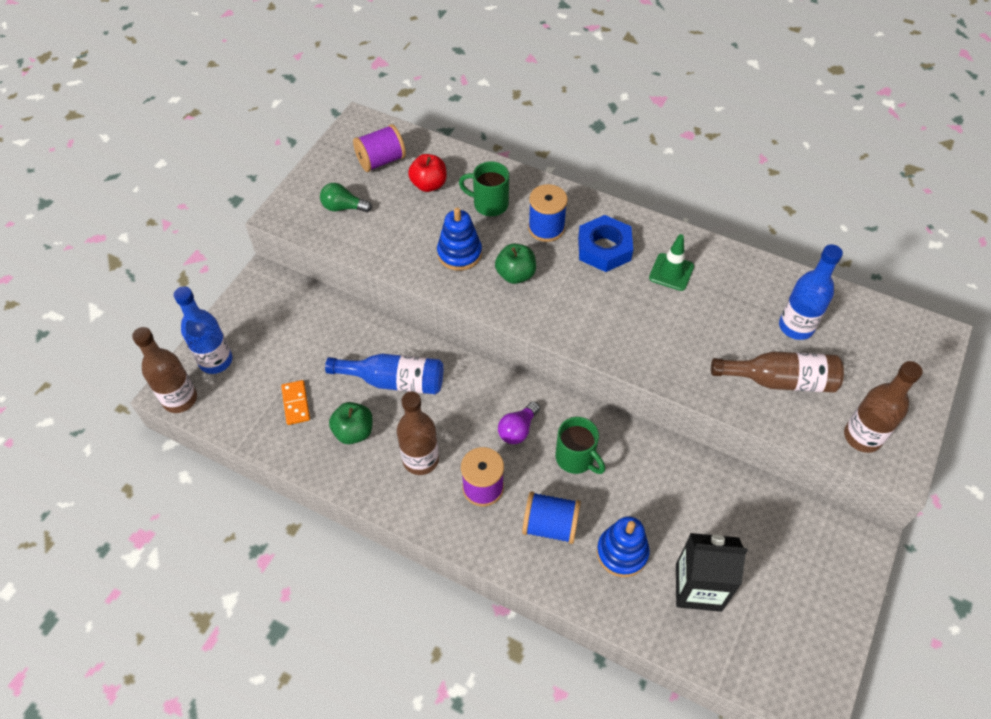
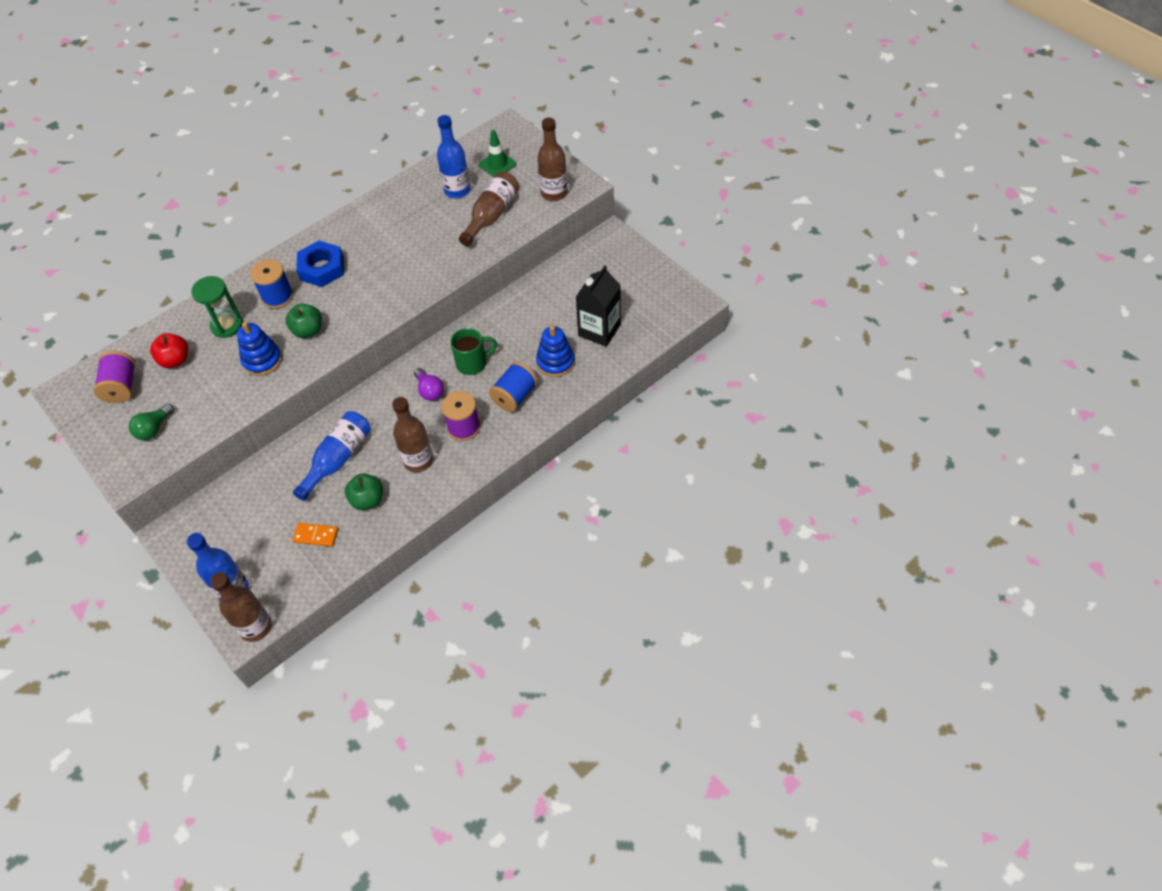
camera: 65 degrees left, 0 degrees up
green mug [459,161,509,216] -> green hourglass [191,276,243,338]
green traffic cone [649,234,694,291] -> green traffic cone moved to [479,130,516,177]

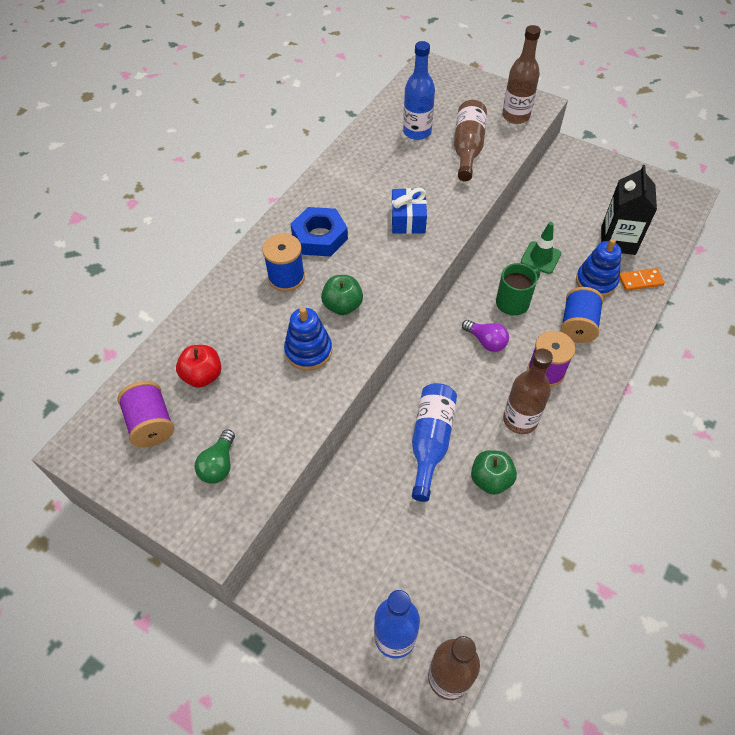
camera: 20 degrees left, 0 degrees up
green hourglass [191,276,243,338] -> none
orange domino [292,523,338,547] -> orange domino moved to [619,268,665,291]
green traffic cone [479,130,516,177] -> green traffic cone moved to [521,222,561,274]
none -> blue gift [391,188,427,234]

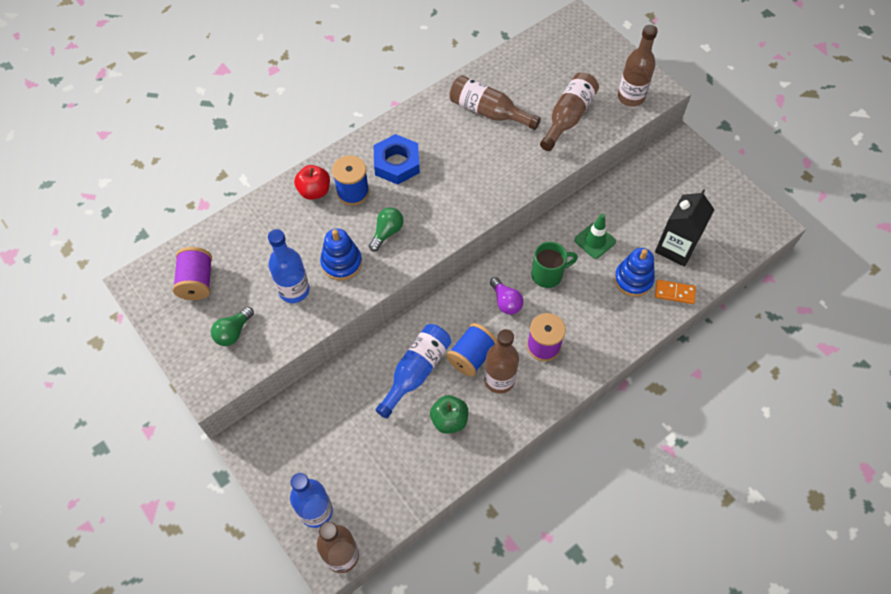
camera: 20 degrees right, 5 degrees up
red apple [176,345,221,388] -> red apple moved to [294,165,330,200]
green apple [321,275,363,315] -> green light bulb [369,207,404,251]
blue gift [391,188,427,234] -> none
blue bottle [403,41,435,140] -> blue bottle moved to [268,229,310,303]
blue spool [561,287,603,343] -> blue spool moved to [446,323,498,377]
none -> brown bottle [449,75,541,130]

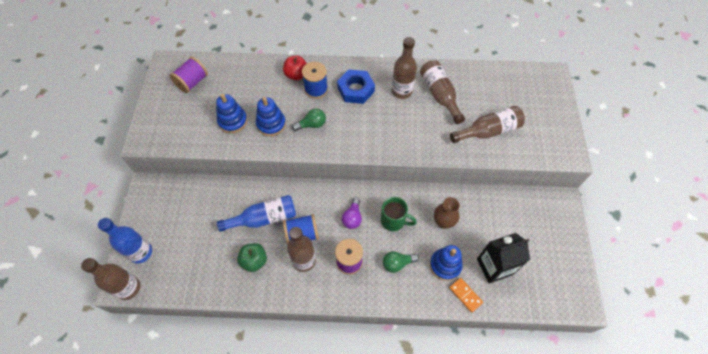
camera: 40 degrees right, 0 degrees up
green light bulb [211,307,254,346] -> green light bulb moved to [383,251,419,273]
blue bottle [268,229,310,303] -> blue stacking toy [216,94,247,133]
green traffic cone [574,214,616,259] -> brown vase [434,197,460,229]
brown bottle [618,25,658,107] -> brown bottle moved to [392,37,417,99]

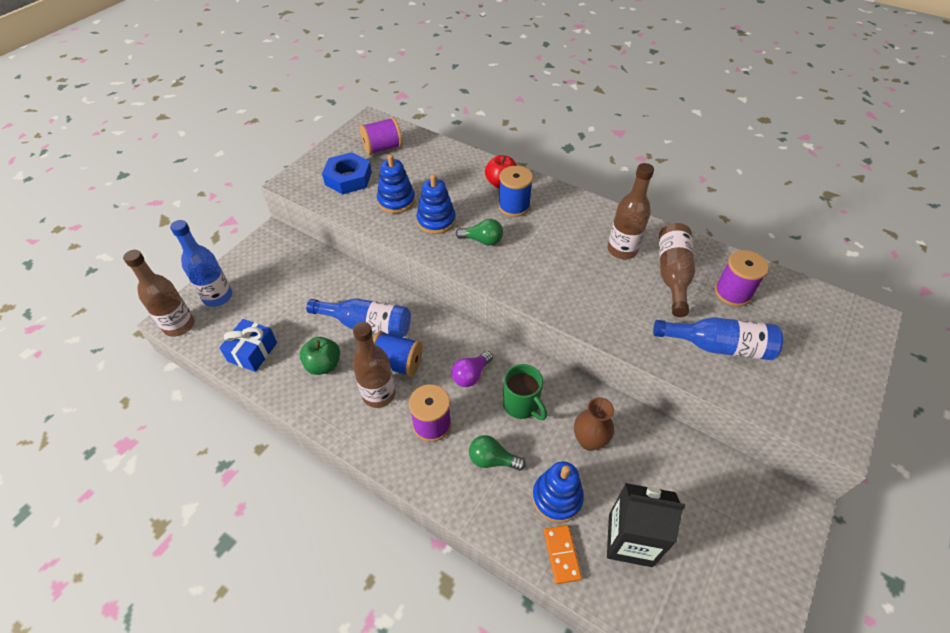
camera: 30 degrees right, 10 degrees down
blue nut [337,69,375,104] -> blue nut moved to [322,152,372,194]
brown bottle [450,106,525,143] -> blue bottle [653,317,783,360]
none -> blue gift [219,319,277,372]
none -> purple spool [715,250,769,307]

